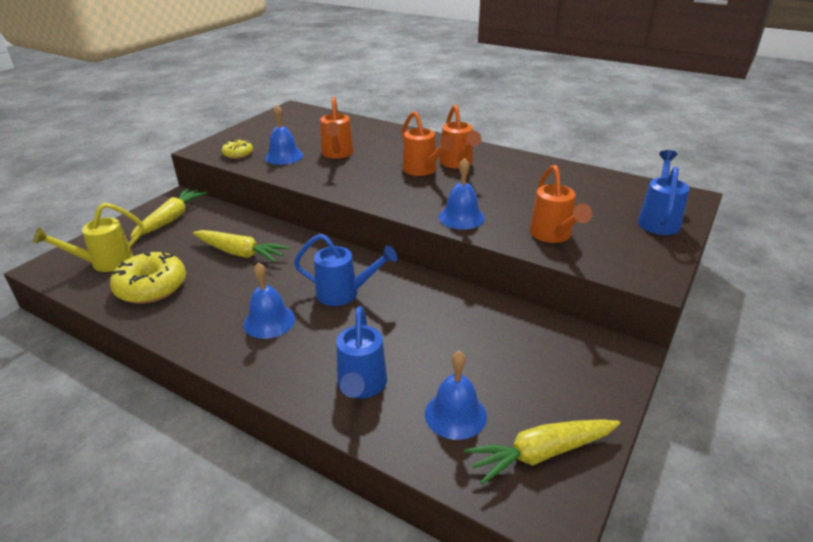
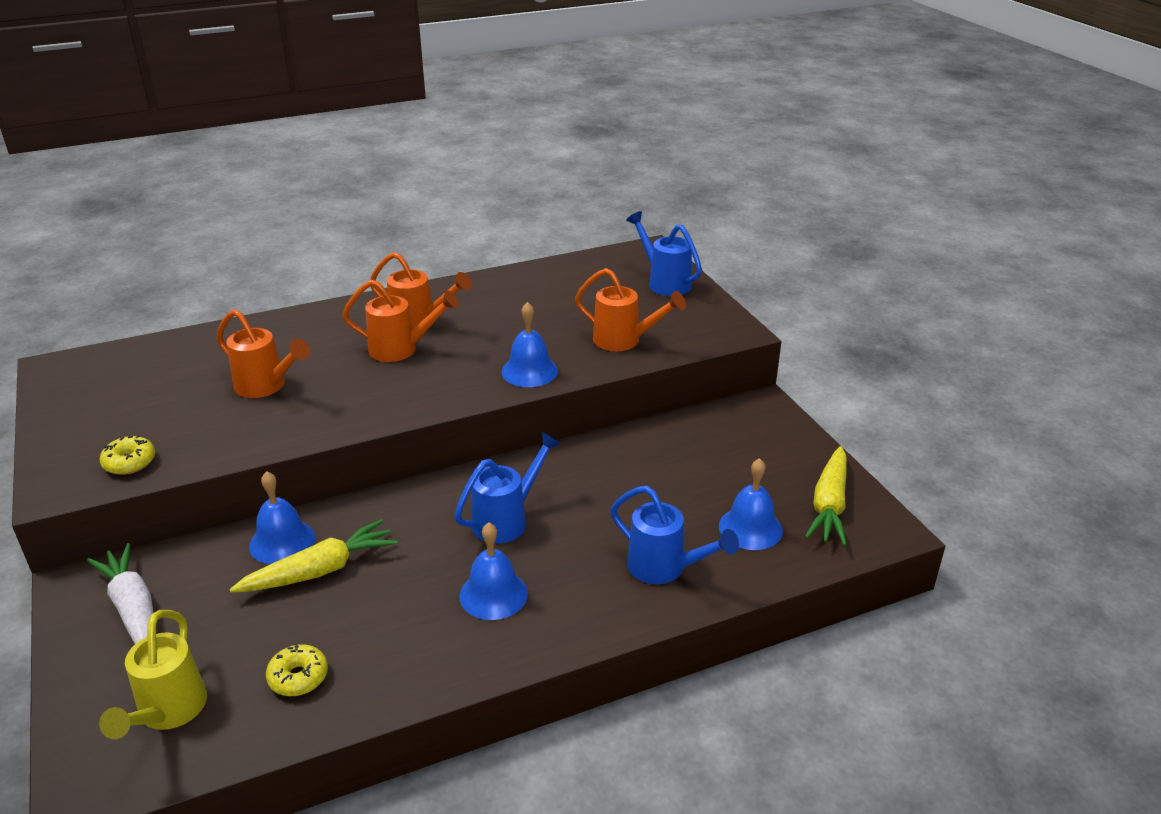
camera: 55 degrees left, 0 degrees up
yellow donut [110,251,186,303] -> yellow donut [266,643,328,696], size x0.54
yellow carrot [130,188,207,238] -> white carrot [87,543,154,644]
blue bell [265,105,303,165] -> blue bell moved to [249,471,315,564]

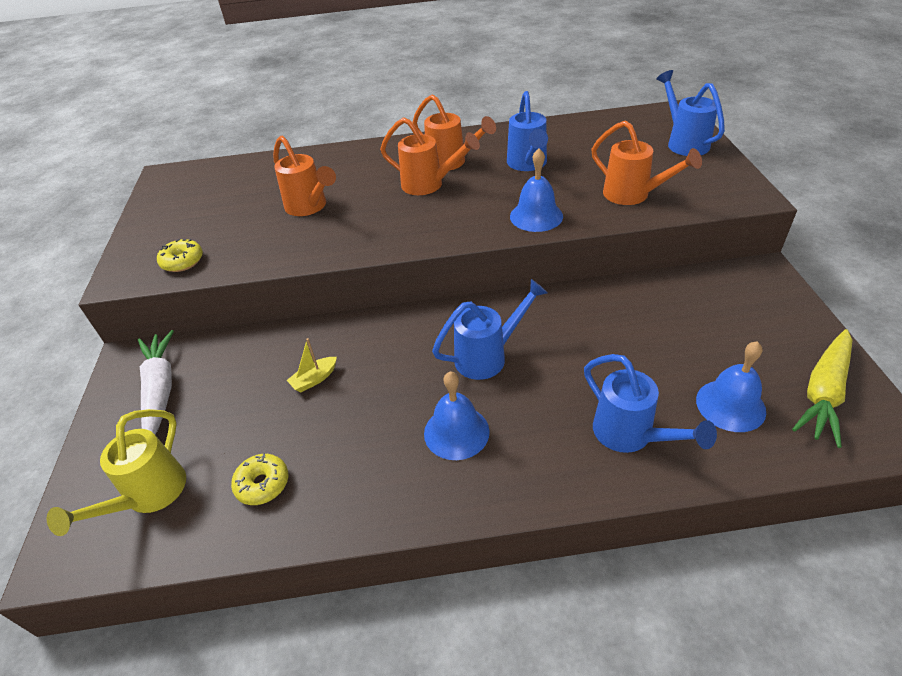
camera: 20 degrees right, 10 degrees up
yellow carrot [230,519,398,593] -> yellow boat [287,338,337,392]
blue bell [249,471,315,564] -> none
none -> blue watering can [507,91,548,171]

